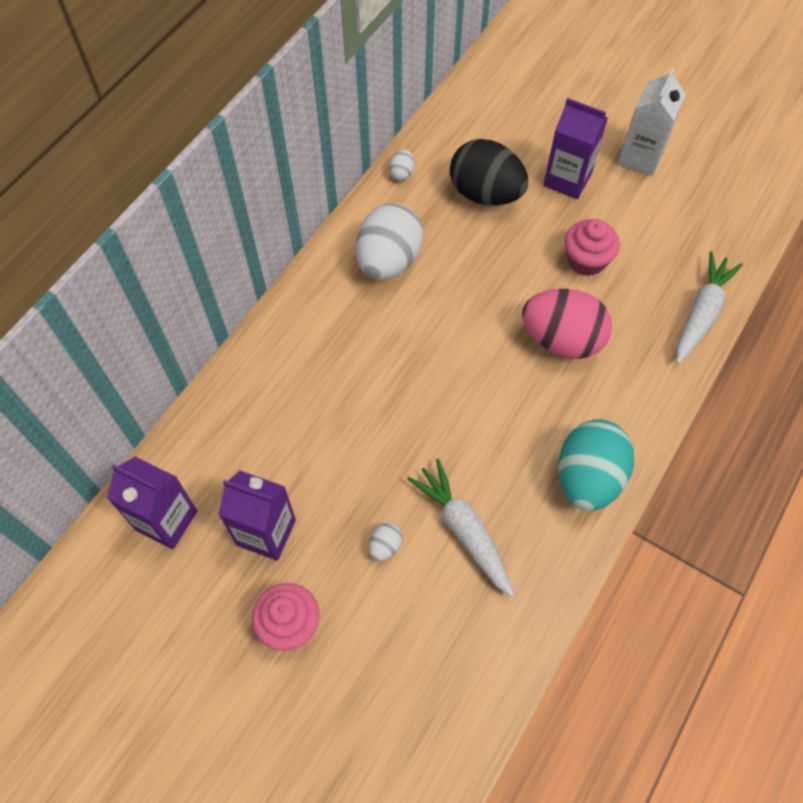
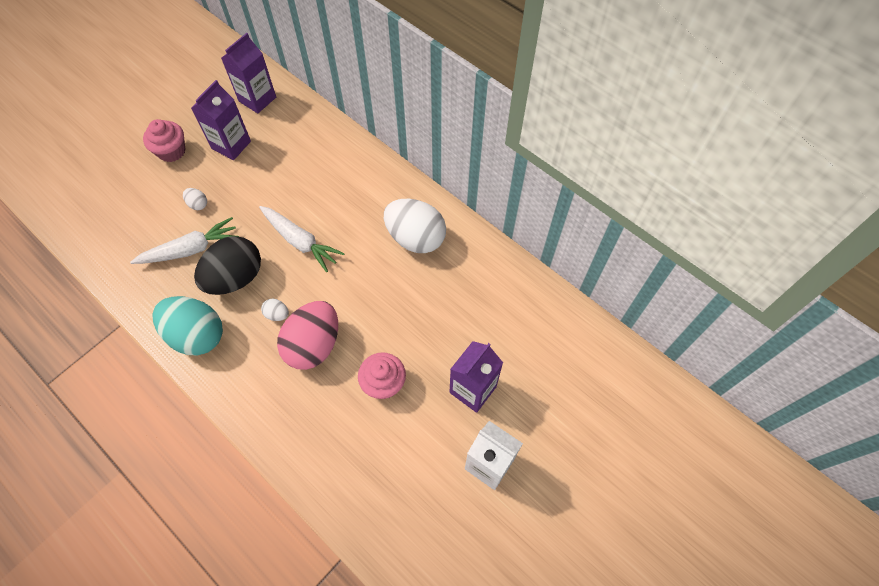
camera: 100 degrees right, 0 degrees up
white egg [389,149,414,181] -> white egg moved to [261,299,289,321]
black egg [450,139,528,205] -> black egg moved to [194,236,261,295]
white carrot [677,251,743,364] -> white carrot moved to [259,206,345,272]

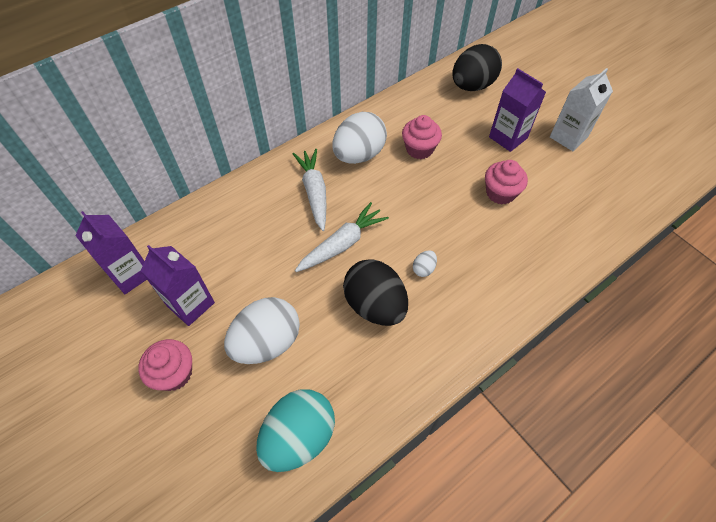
camera: 80 degrees left, 5 degrees down
white carrot [130,217,239,264] -> white carrot moved to [293,149,326,231]
turquoise egg [152,296,223,356] -> turquoise egg moved to [256,389,335,472]
white egg [183,188,207,210] -> white egg [224,297,300,364], size x2.41
pink egg [277,301,338,370] -> none
none -> pink cupcake [402,115,442,159]
none -> black egg [452,44,502,91]

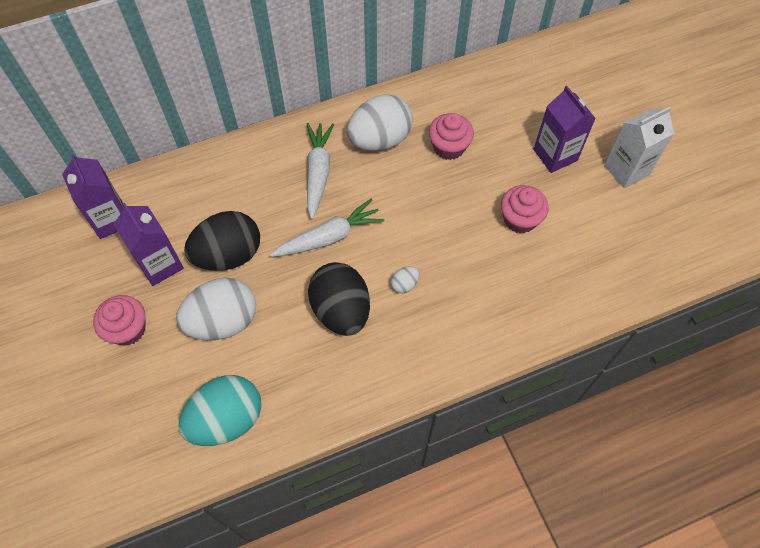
camera: 15 degrees right, 5 degrees up
black egg [452,44,502,91] -> black egg moved to [184,211,260,271]

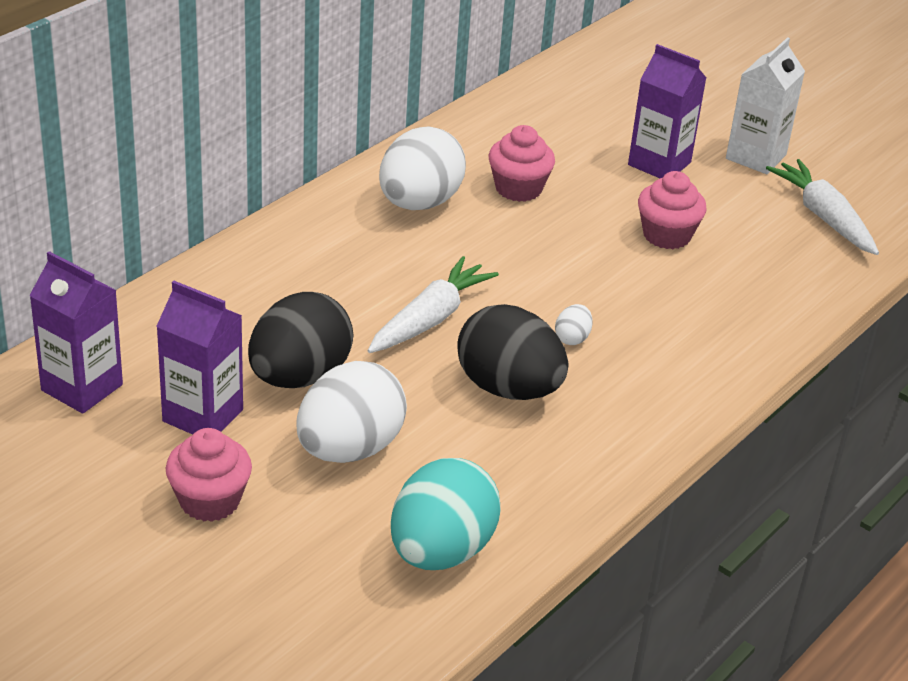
camera: 30 degrees left, 25 degrees down
white carrot [307,123,334,219] -> white carrot moved to [766,159,879,255]

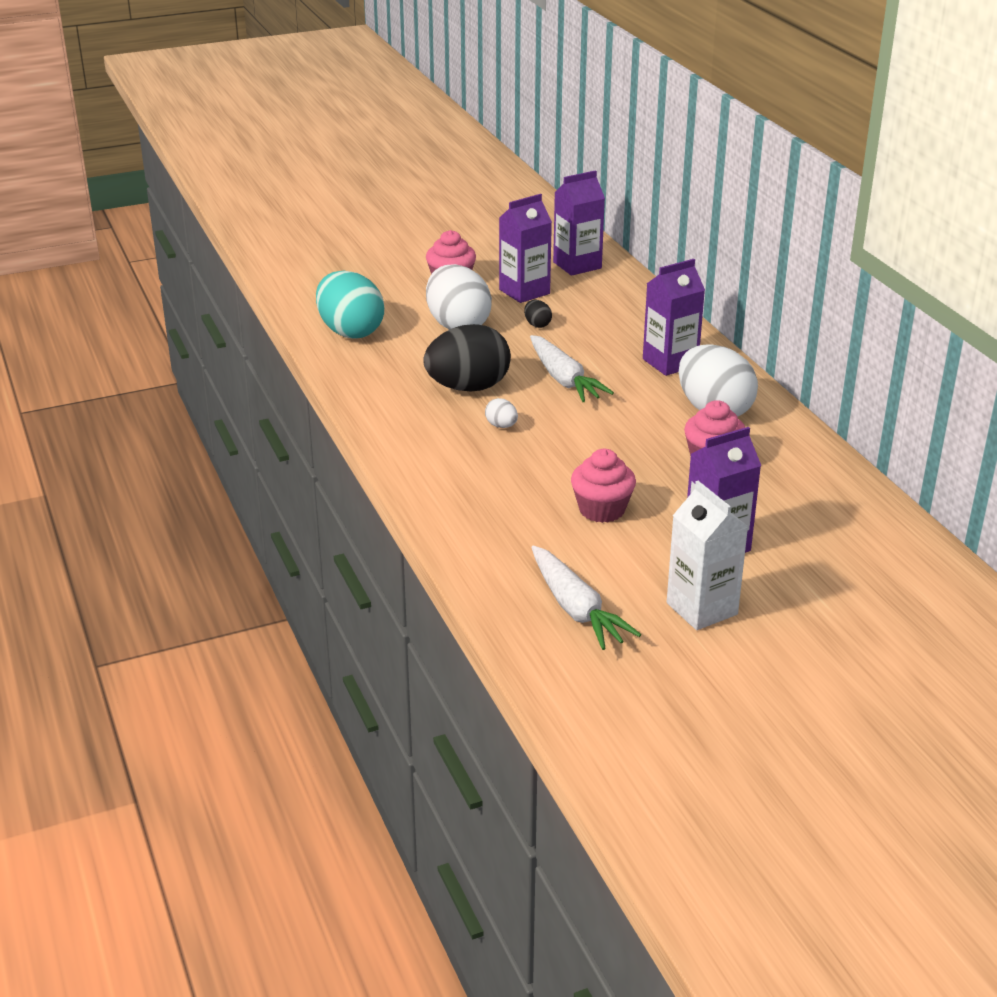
camera: 120 degrees right, 5 degrees down
black egg [248,292,354,388] -> black egg [524,300,552,328], size x0.42
white carrot [766,159,879,255] -> white carrot turned 60 degrees clockwise [531,545,641,650]
none -> purple carton [643,259,705,376]

